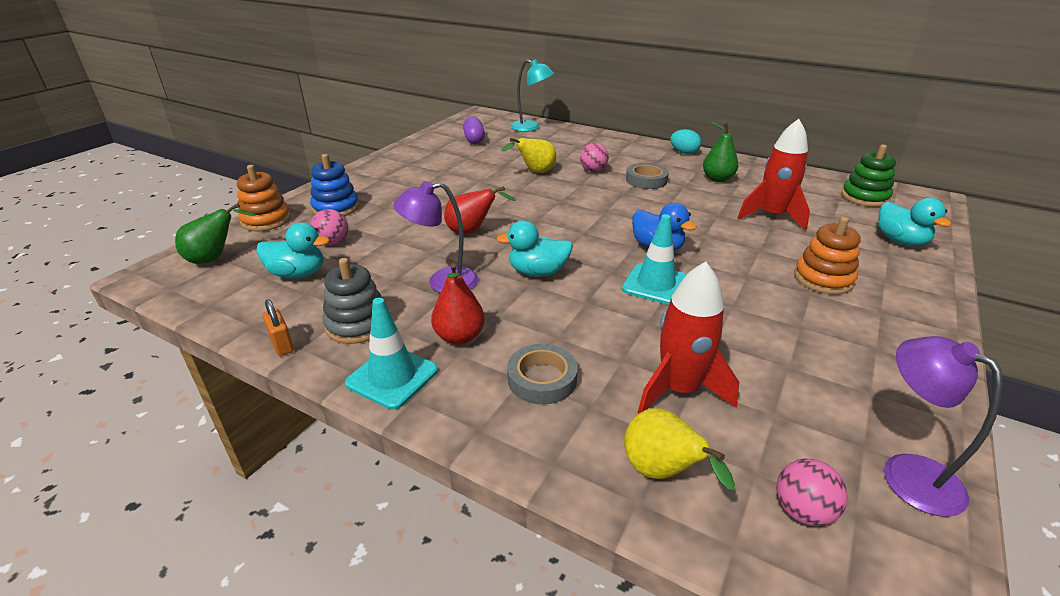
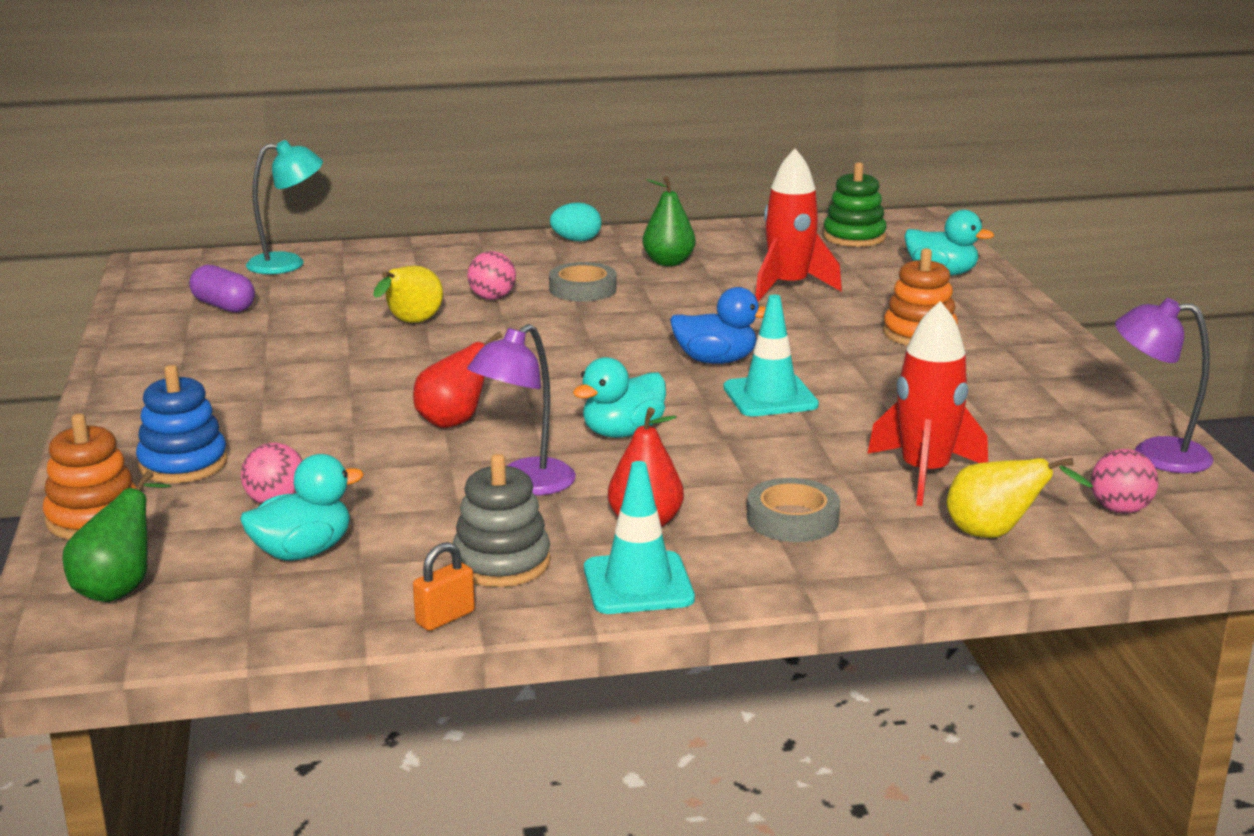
camera: 40 degrees left, 10 degrees down
orange padlock [263,299,294,356] -> orange padlock turned 60 degrees counterclockwise [413,542,475,631]

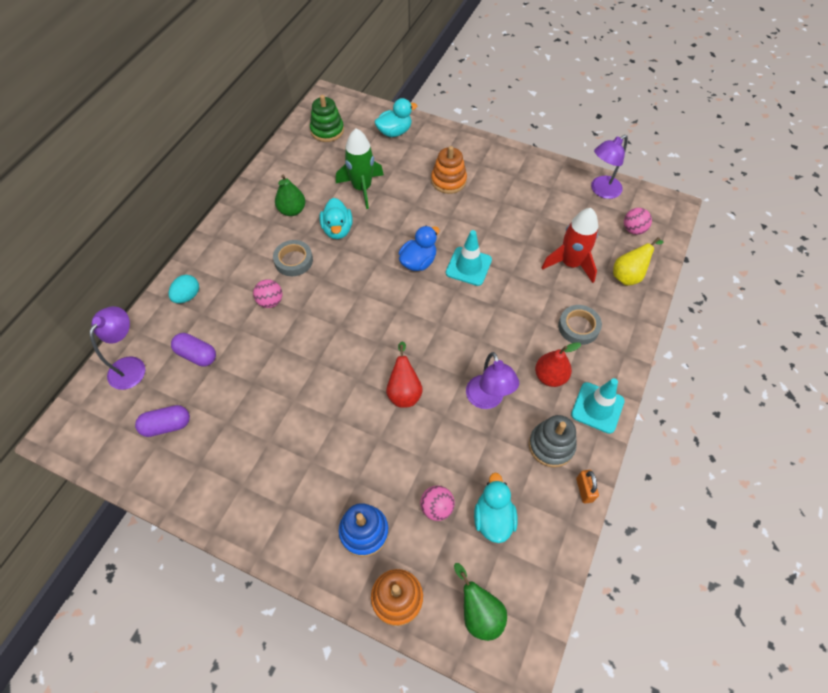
camera: 55 degrees left, 35 degrees up
turquoise lamp [246,140,323,274] -> purple lamp [89,306,145,390]
yellow pear [373,266,443,323] -> none
turquoise egg [550,202,601,242] -> turquoise egg moved to [169,275,199,303]
turquoise duck [573,357,666,438] -> turquoise duck moved to [320,198,352,239]
red rocket [755,148,842,302] -> green rocket [336,128,384,209]
none -> purple capsule [171,333,216,367]

